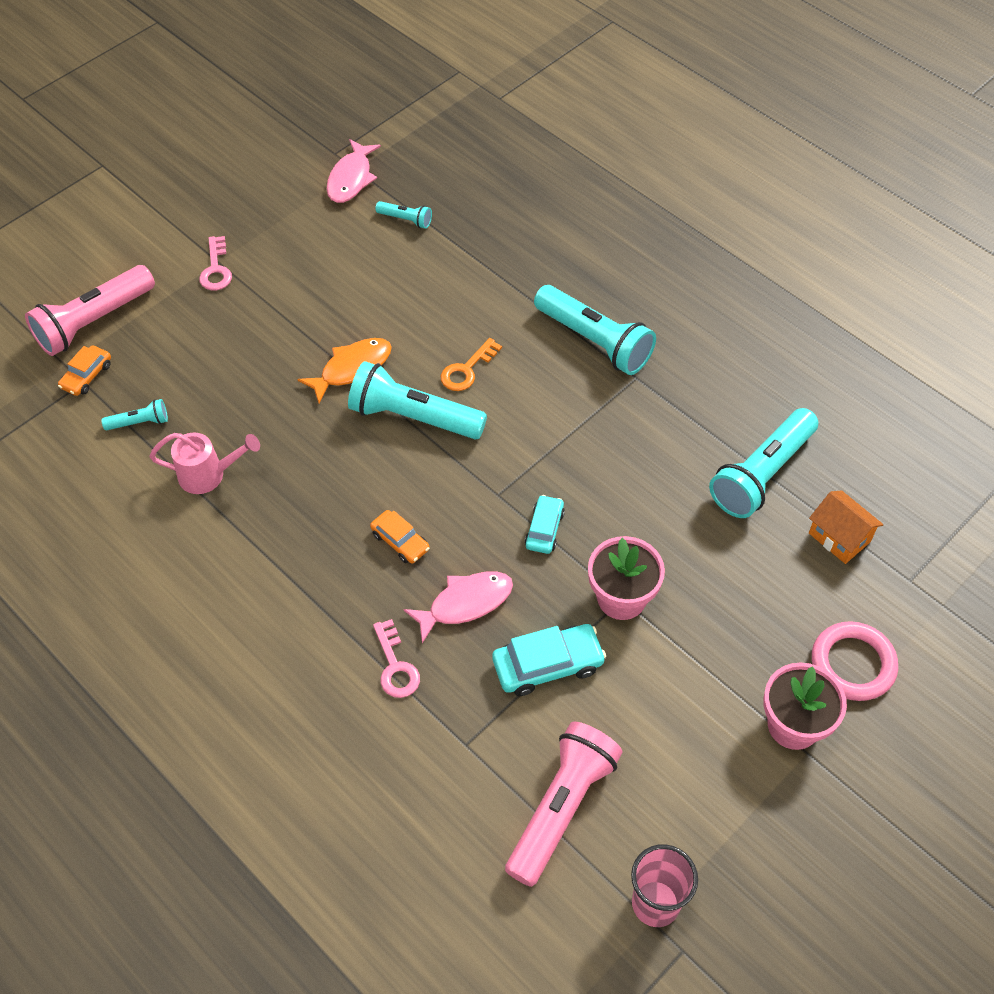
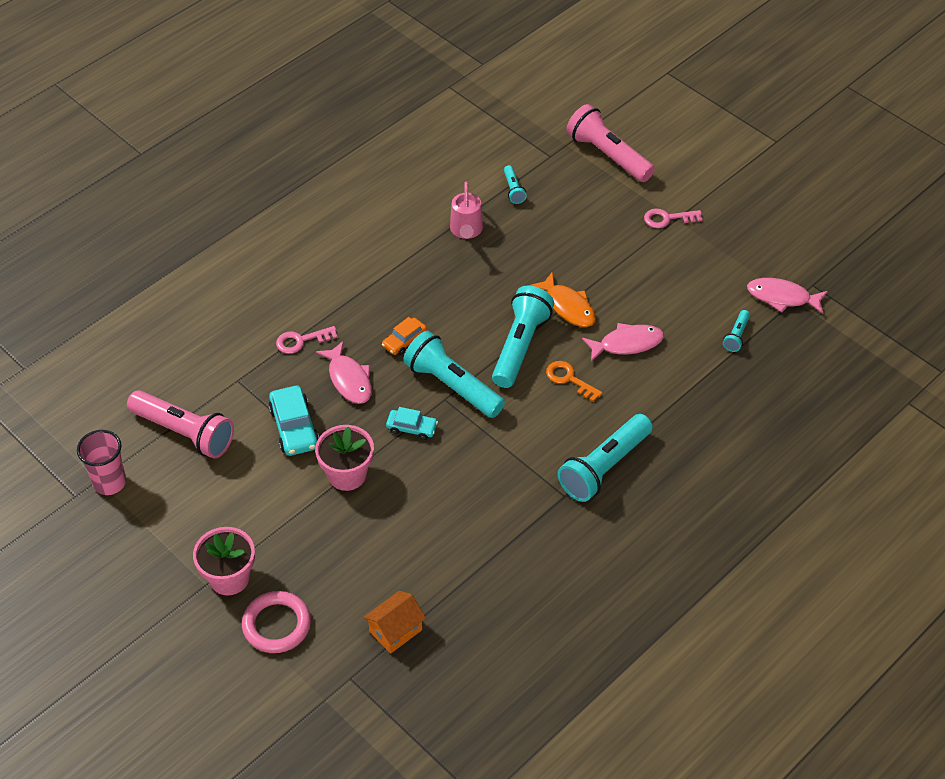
camera: 90 degrees right, 5 degrees down
orange car [58,345,111,396] -> none
turquoise flashlight [709,408,818,518] -> turquoise flashlight moved to [403,331,505,418]
none -> pink fish [582,323,664,362]

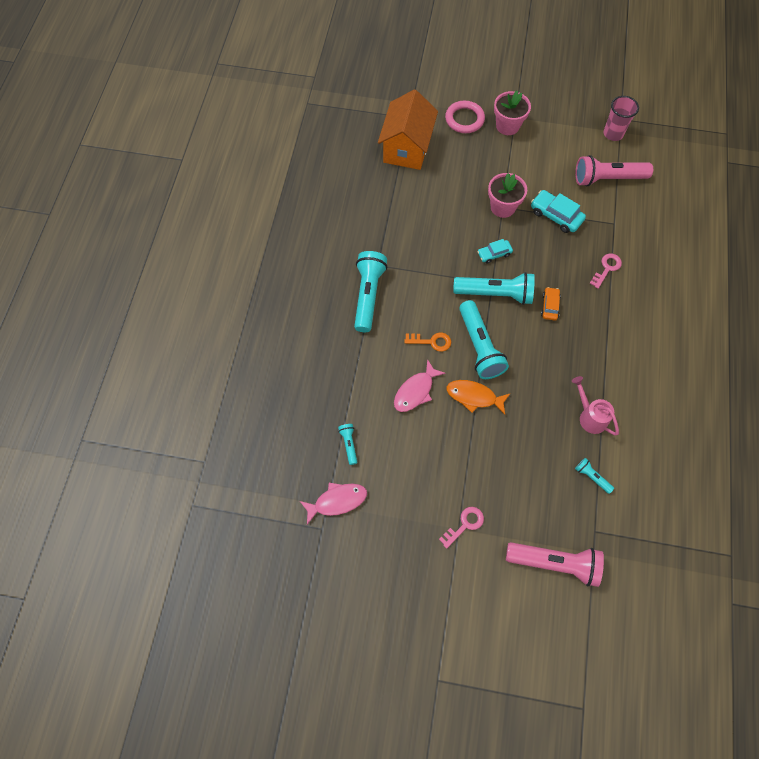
camera: 145 degrees right, 15 degrees up
pink fish [316,341,372,404] -> none
orange house [364,591,426,654] -> orange house [378,89,438,170], size x1.95

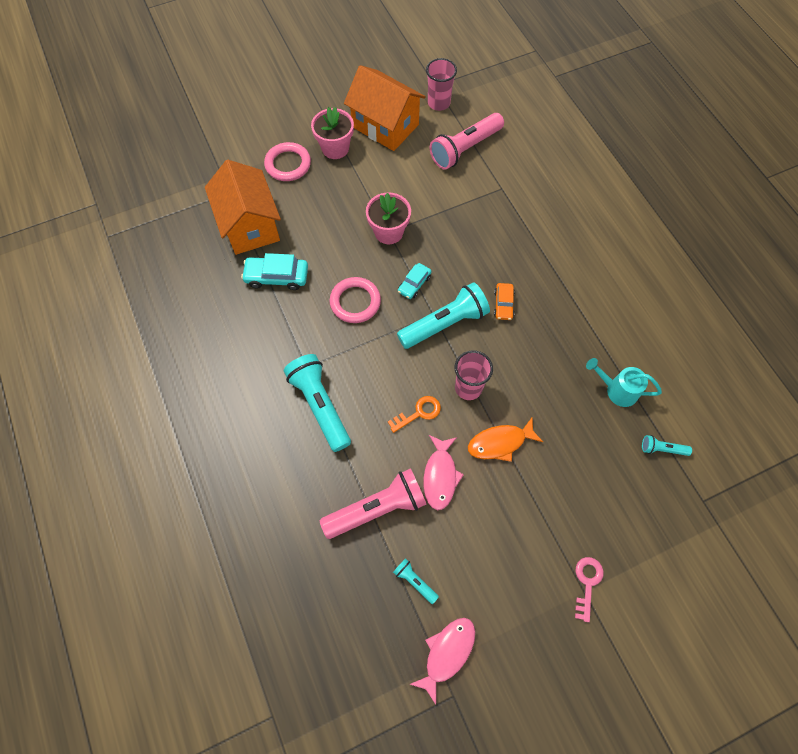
camera: 35 degrees left, 0 degrees up
turquoise flashlight [459,300,509,379] -> pink cup [455,350,493,400]
pink flashlight [506,542,604,587] -> pink flashlight moved to [320,468,427,539]
turquoise car [531,190,586,233] -> turquoise car moved to [241,253,308,290]
orange car [541,287,561,321] -> orange car turned 150 degrees counterclockwise [494,283,515,320]
pink watering can [572,376,619,436] -> turquoise watering can [586,358,662,407]
pink key [590,254,622,289] -> none
none -> pink ring [330,277,381,323]
none -> orange house [344,65,426,151]

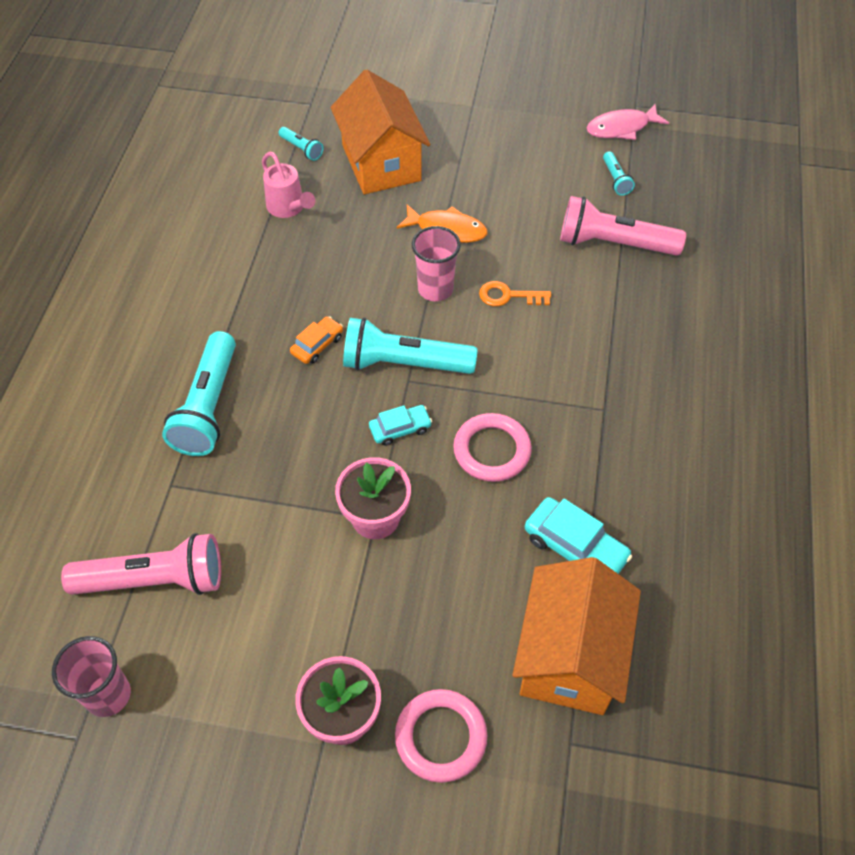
camera: 145 degrees left, 10 degrees down
turquoise flashlight [284,354,351,452] -> turquoise flashlight moved to [162,331,236,456]
orange house [344,65,426,151] -> orange house moved to [331,69,430,194]
pink fish [423,435,464,510] -> none
pink key [575,557,604,622] -> none
turquoise watering can [586,358,662,407] -> pink watering can [262,152,315,218]

